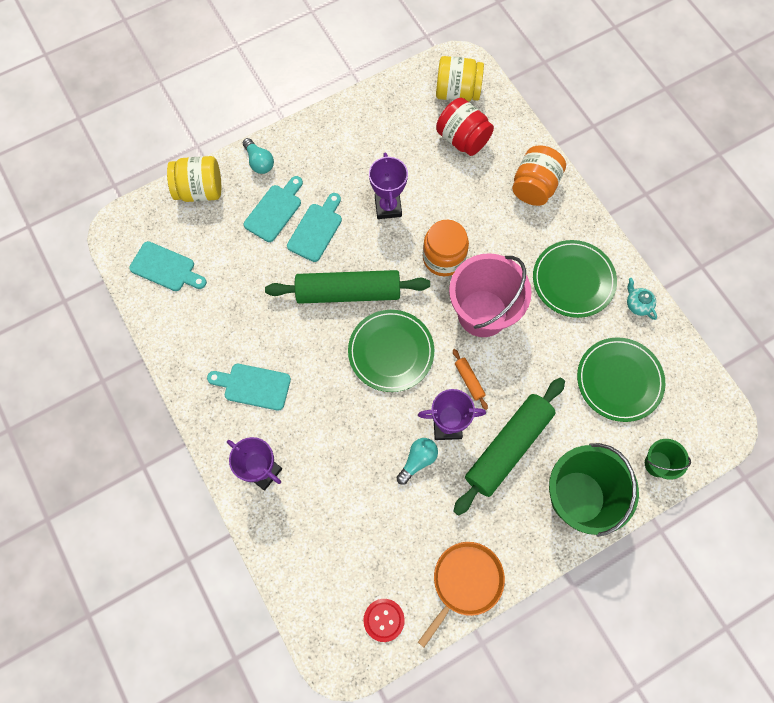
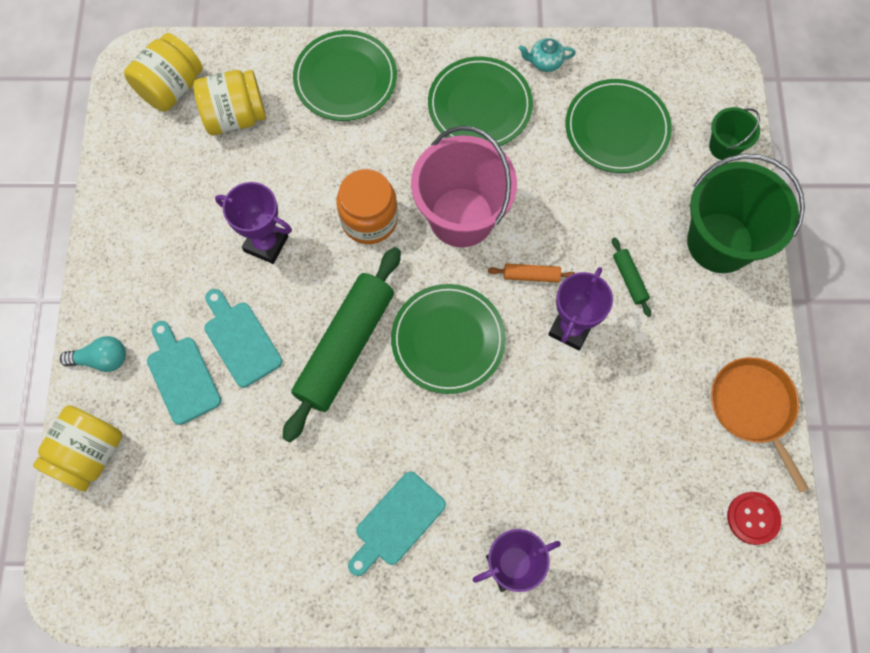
camera: 60 degrees left, 0 degrees up
turquoise cutting board [129,241,207,291] -> none
turquoise light bulb [396,438,438,485] -> none
red jar [436,98,494,156] -> yellow jar [193,70,266,136]
green rolling pin [453,378,565,516] -> green rolling pin [612,237,651,317], size x0.41
orange jar [512,145,566,206] -> green plate [293,30,397,121]

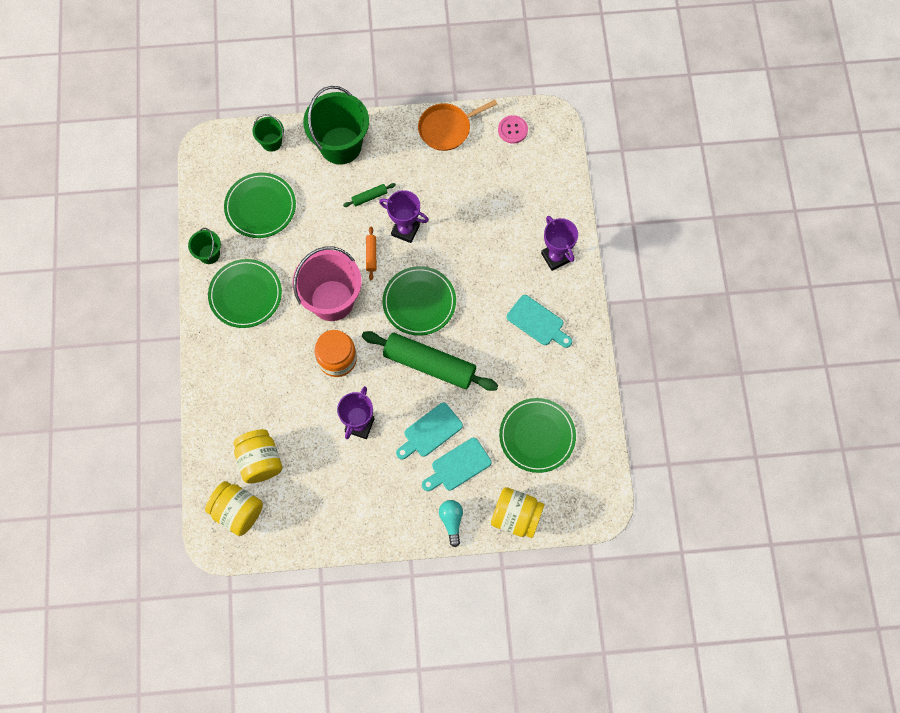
camera: 95 degrees left, 0 degrees up
green plate [293,30,397,121] -> green plate moved to [499,398,576,473]
turquoise teapot [519,38,576,72] -> green bucket [188,228,221,264]
red button [727,492,781,545] -> pink button [498,115,528,144]

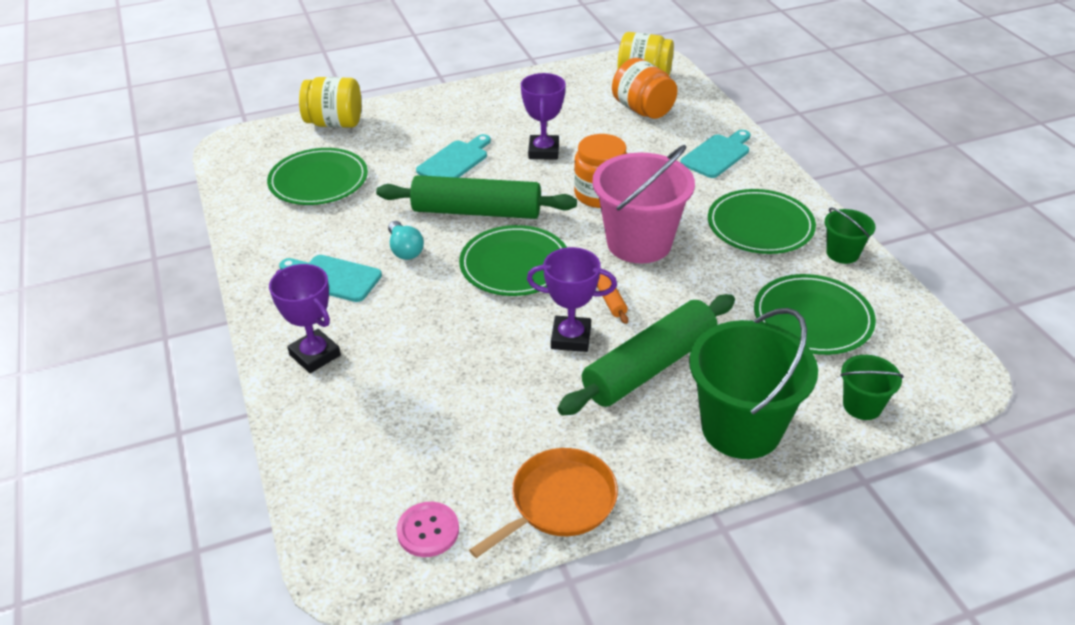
camera: 165 degrees right, 30 degrees down
yellow jar [234,429,282,484] -> orange jar [612,58,678,119]
green rolling pin [343,183,396,207] -> green rolling pin [557,294,735,415], size x2.44
turquoise cutting board [422,438,491,491] -> turquoise cutting board moved to [680,130,750,178]
turquoise light bulb [439,500,463,547] -> turquoise light bulb moved to [388,221,424,260]

